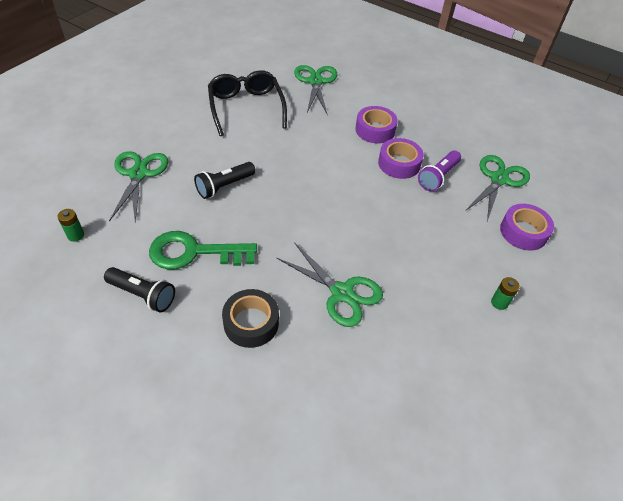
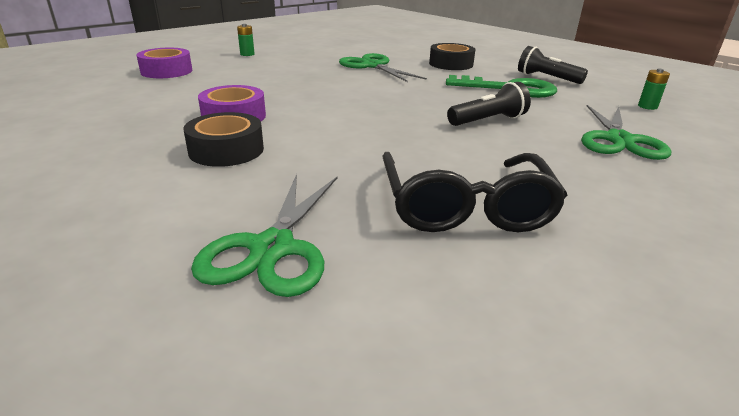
camera: 165 degrees left, 20 degrees down
purple tape [355,106,398,143] -> black tape [183,112,264,167]
purple flashlight [418,150,461,191] -> none
green scissors [465,155,530,221] -> none

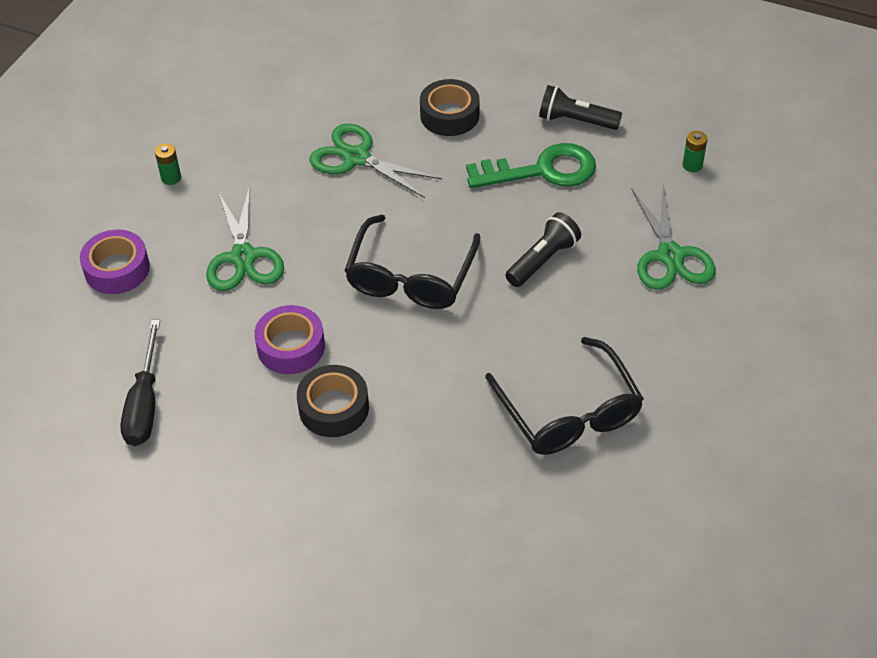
camera: 20 degrees left, 20 degrees up
green scissors [191,174,338,297] -> green scissors moved to [206,185,284,291]
none -> black screwdriver [120,320,160,446]
none -> black glasses [344,215,481,309]

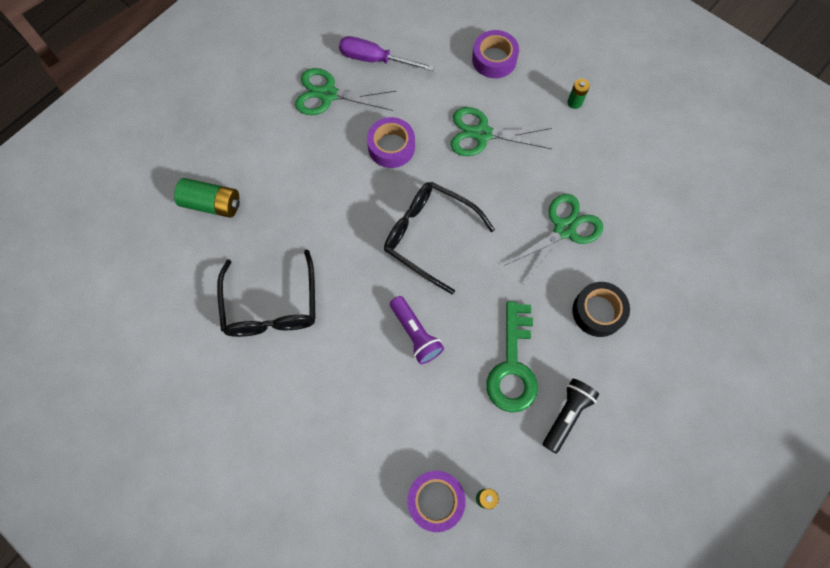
camera: 105 degrees right, 20 degrees up
black screwdriver [120,320,160,446] -> purple screwdriver [339,36,434,71]
black tape [297,365,369,437] -> none
black glasses [485,337,644,455] -> black glasses turned 90 degrees counterclockwise [217,249,316,337]
black flashlight [505,212,581,287] -> purple flashlight [390,296,444,364]
green scissors [632,183,716,290] -> green scissors moved to [295,68,396,115]
none -> green battery [174,178,240,218]
none -> purple tape [407,471,466,532]

